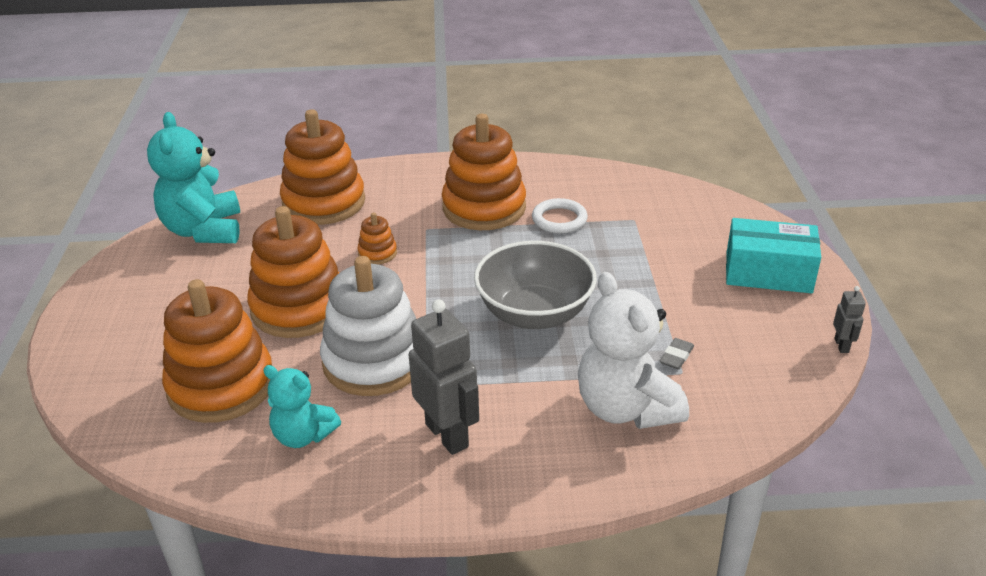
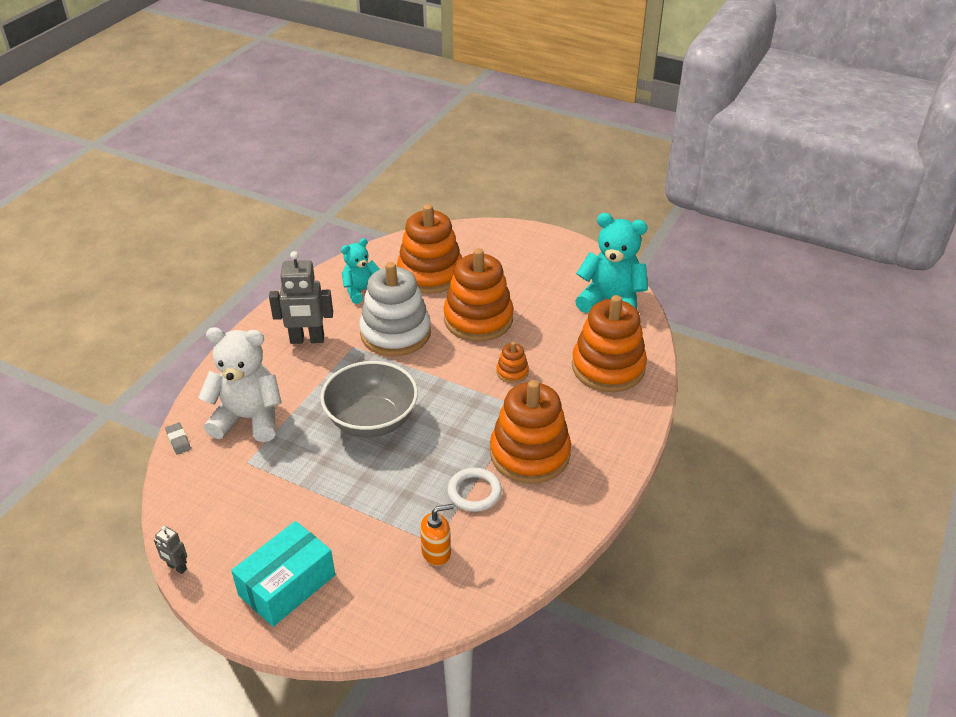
camera: 120 degrees right, 5 degrees up
grey eraser [660,338,694,369] -> grey eraser moved to [165,423,191,455]
none -> orange soap dispenser [420,504,454,566]

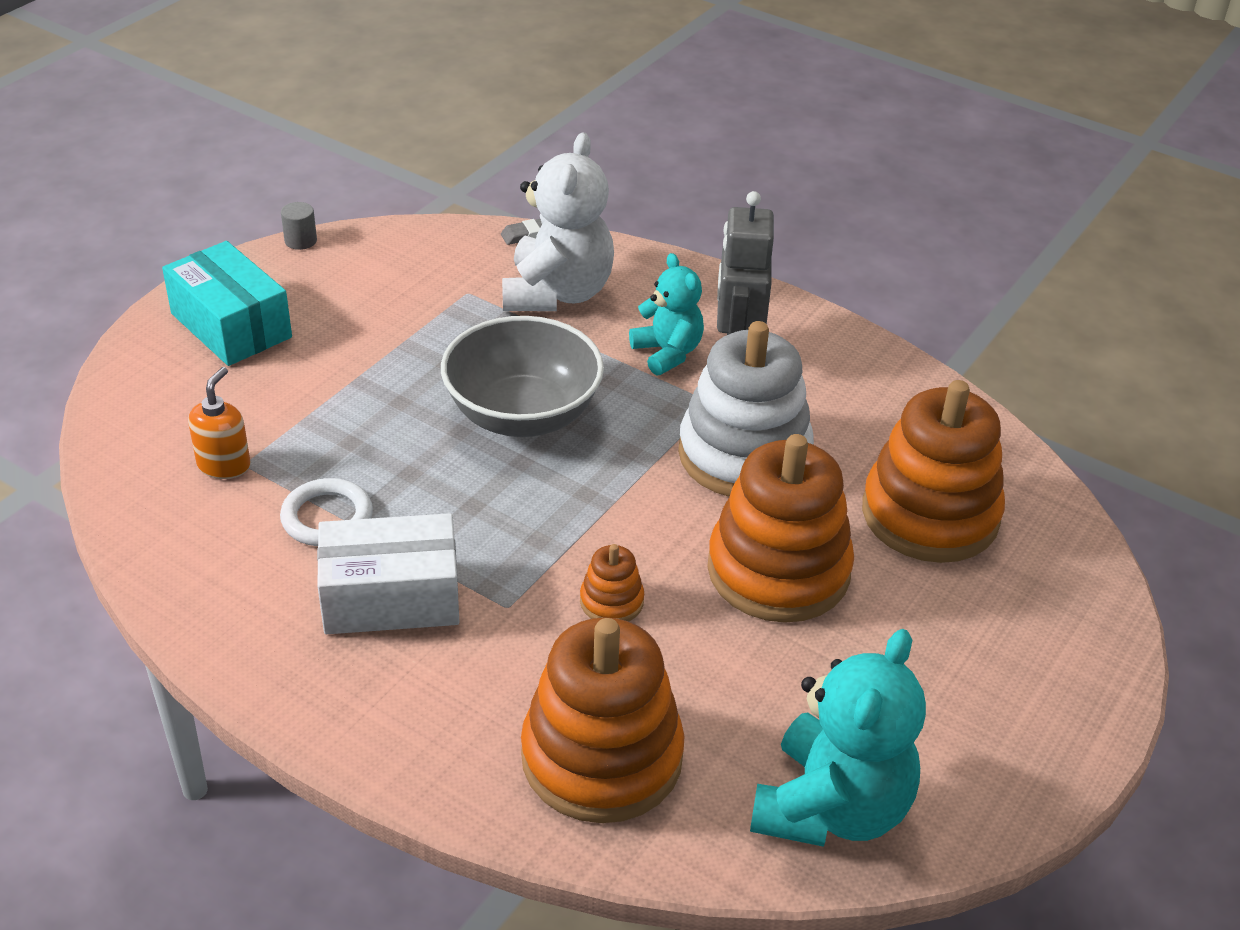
camera: 95 degrees right, 0 degrees up
grey robot [154,526,187,574] -> grey cylinder [281,202,317,250]
turquoise teddy bear [341,238,380,304] -> turquoise teddy bear moved to [629,253,704,375]
orange soap dispenser [420,504,454,566] -> orange soap dispenser turned 150 degrees counterclockwise [188,367,250,479]
orange stacking toy [490,380,571,484] -> white box [317,513,459,634]

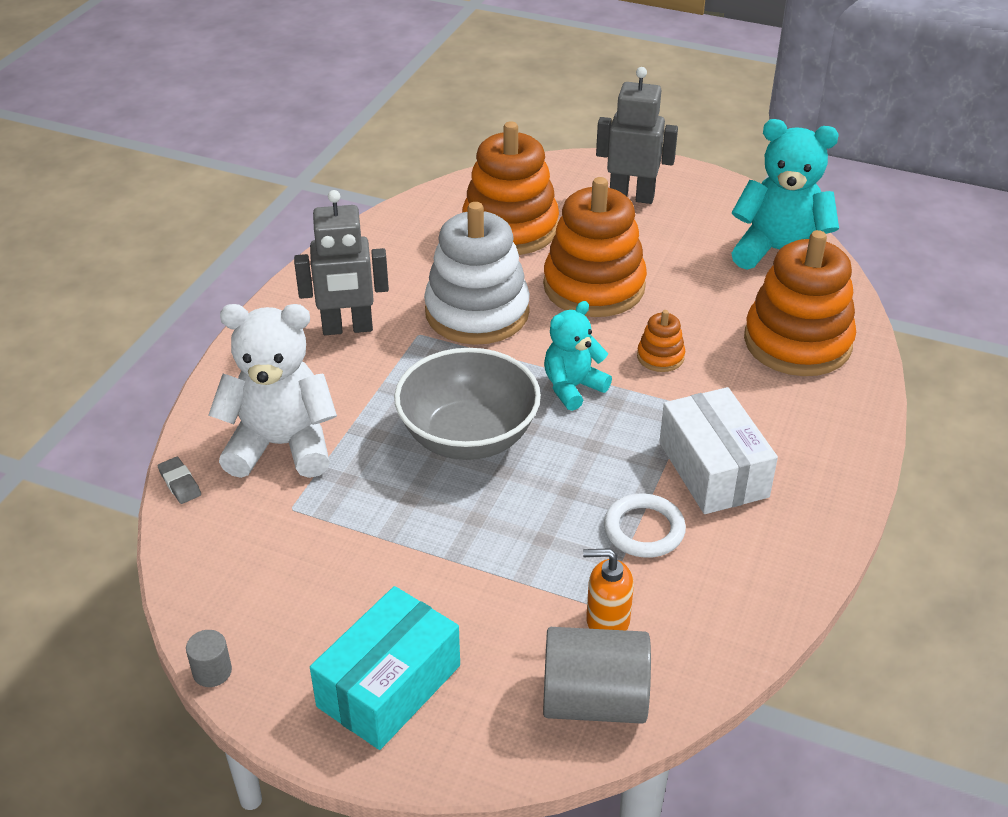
camera: 100 degrees left, 0 degrees up
turquoise teddy bear [629,253,704,375] -> turquoise teddy bear moved to [544,301,612,411]
none -> grey cylinder [543,627,651,724]
none -> grey robot [596,67,678,204]

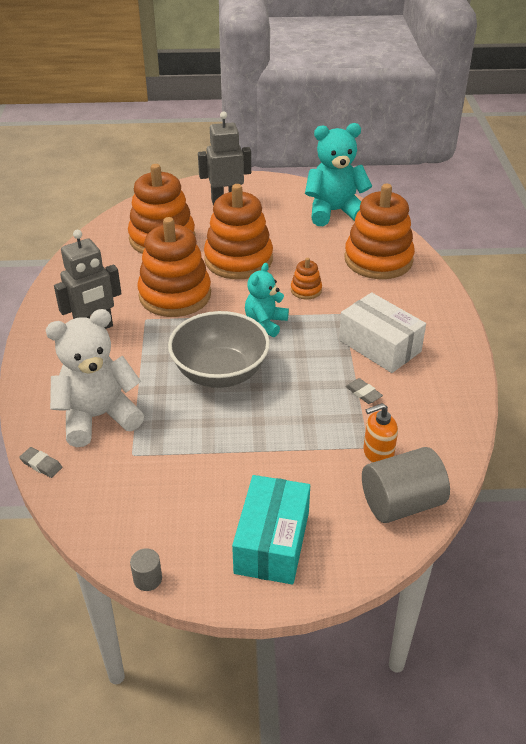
camera: 25 degrees left, 0 degrees up
white stacking toy [424,202,530,345] -> orange stacking toy [138,217,211,317]
white ring [604,494,686,558] -> grey eraser [345,378,383,404]

